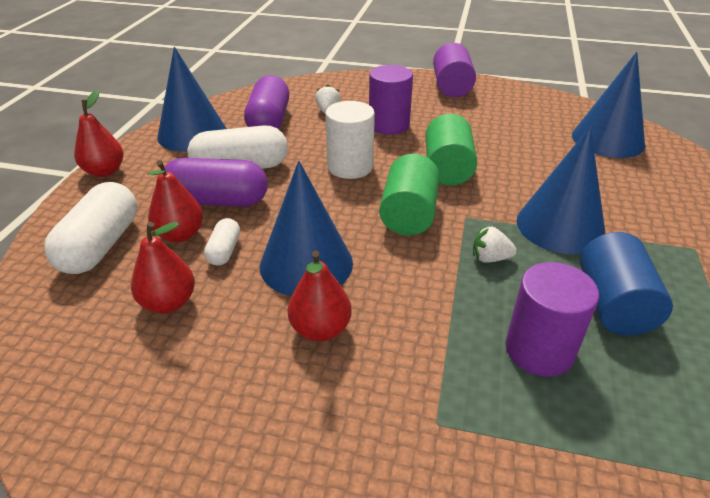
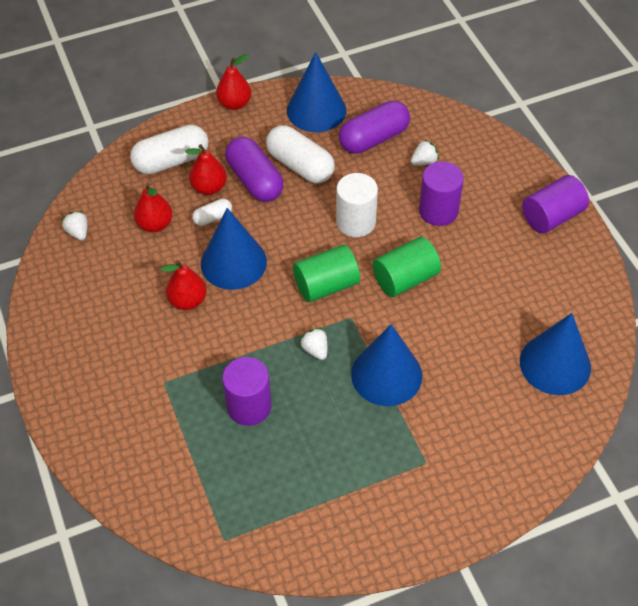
camera: 55 degrees right, 15 degrees up
blue cylinder [580,232,673,335] -> none
none -> white strawberry [61,211,88,240]

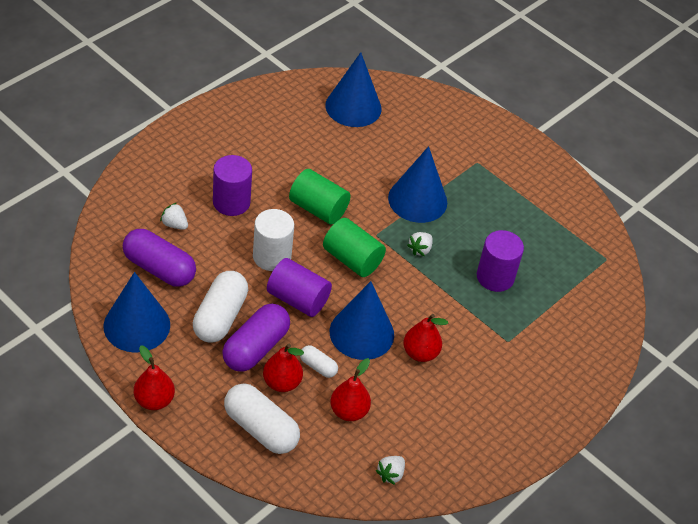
camera: 120 degrees left, 5 degrees down
purple cylinder [522,175,589,234] -> purple cylinder moved to [267,258,332,317]

